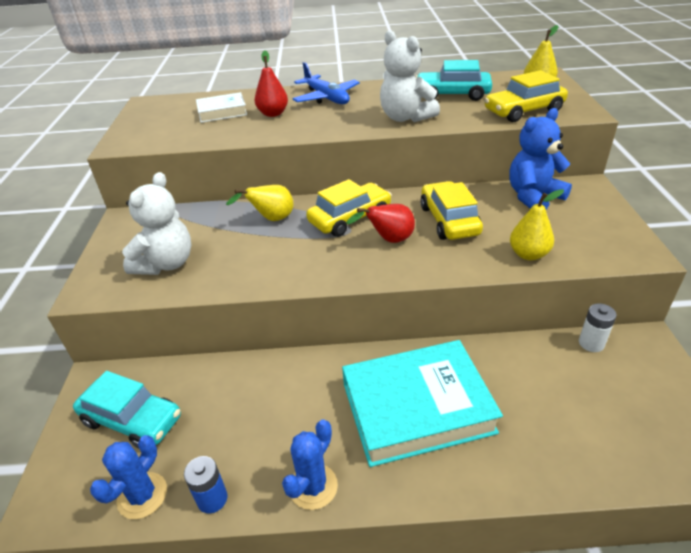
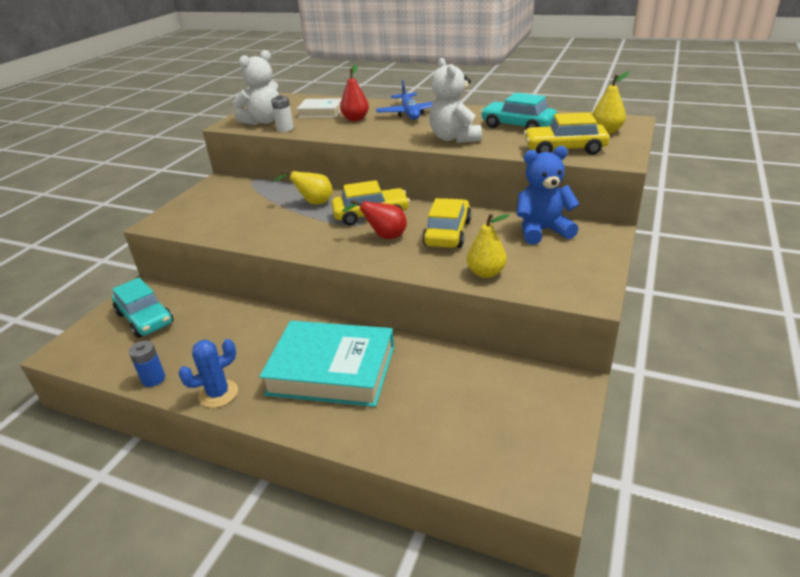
camera: 25 degrees right, 5 degrees down
blue cactus [90,435,167,519] -> none
white teddy bear [122,172,191,275] -> white teddy bear moved to [233,50,279,125]
white battery [579,304,617,352] -> white battery moved to [271,95,294,132]

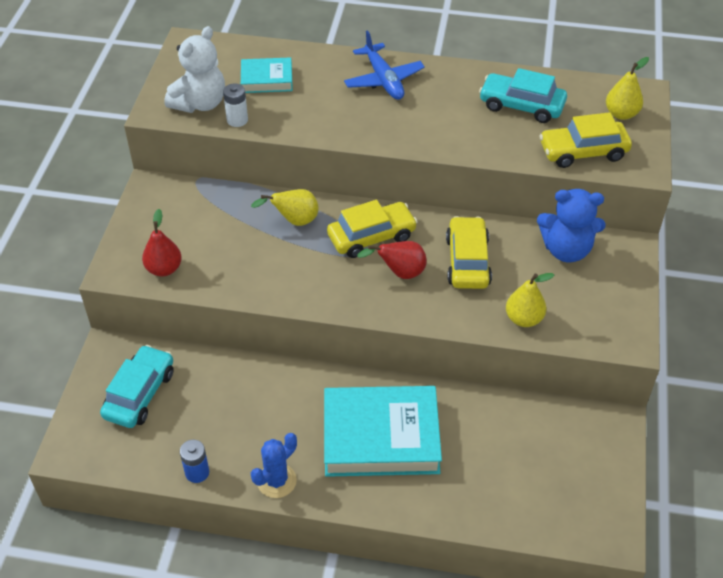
camera: 15 degrees left, 15 degrees up
turquoise car [112,278,173,338] -> turquoise car turned 105 degrees counterclockwise [100,345,174,428]
white book [297,98,342,118] -> turquoise book [241,57,293,93]
red pear [340,65,369,121] -> red pear moved to [142,209,182,277]
white teddy bear [429,58,482,143] -> none
blue teddy bear [516,146,580,245] -> blue teddy bear turned 150 degrees counterclockwise [537,189,606,262]

